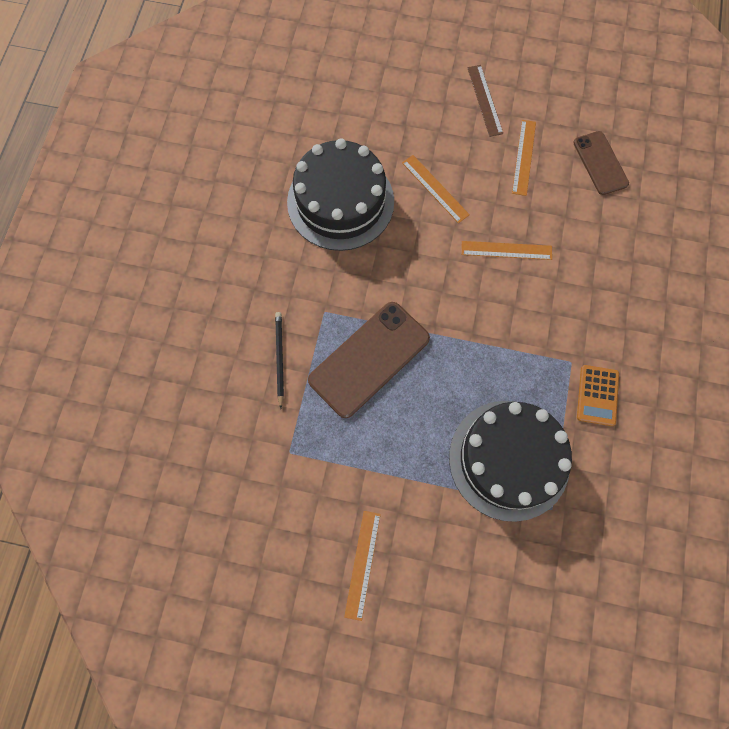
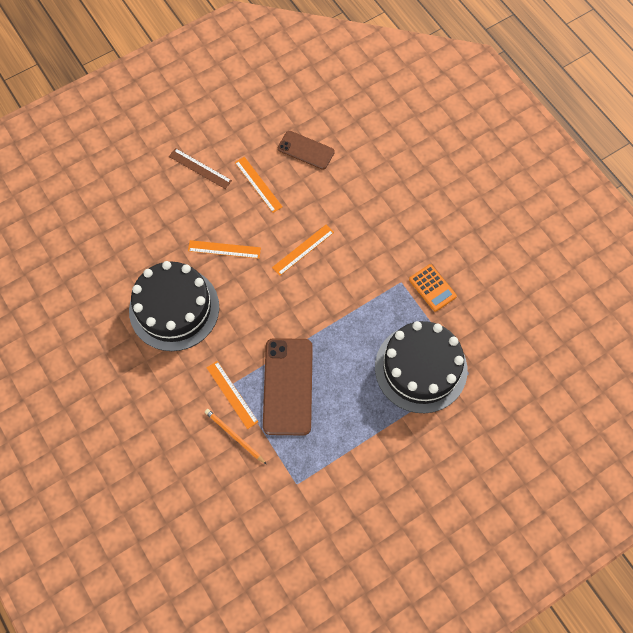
camera: 45 degrees left, 5 degrees down
black pencil [275,312,284,408] -> orange pencil [205,409,266,464]
orange ruler [344,511,381,621] -> orange ruler moved to [207,361,258,429]

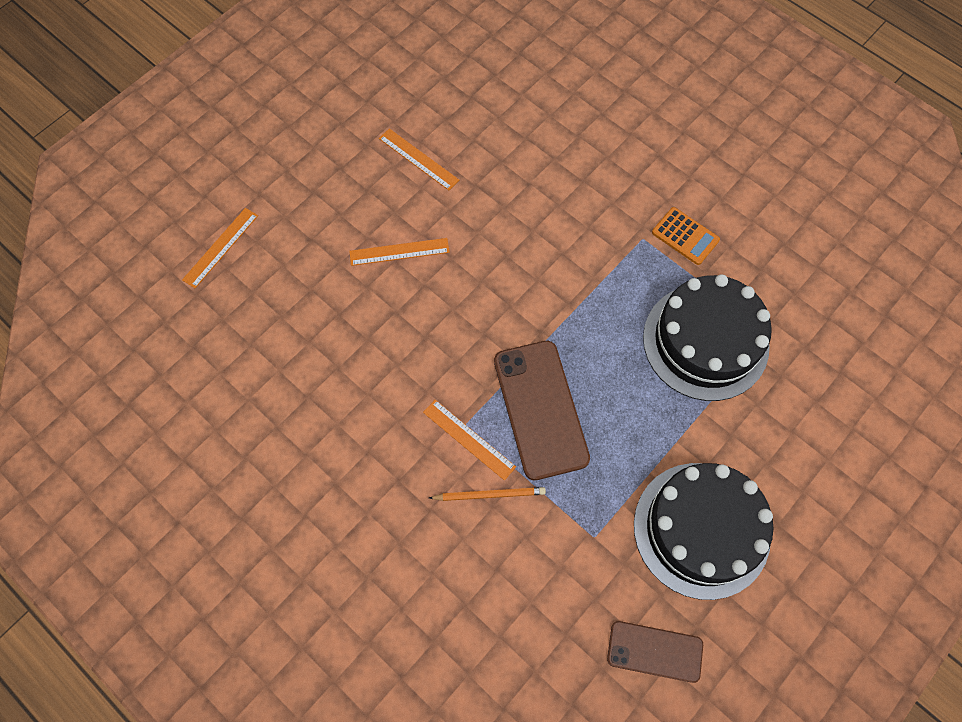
camera: 15 degrees left, 0 degrees up
black cake [129,261,219,351] -> black cake moved to [634,463,773,600]
brown ruler [169,148,232,189] -> none
orange pencil [205,409,266,464] -> orange pencil turned 150 degrees clockwise [429,487,546,501]
orange ruler [272,225,334,276] -> orange ruler moved to [182,208,258,288]
brown phone [278,131,335,170] -> brown phone moved to [607,621,703,683]

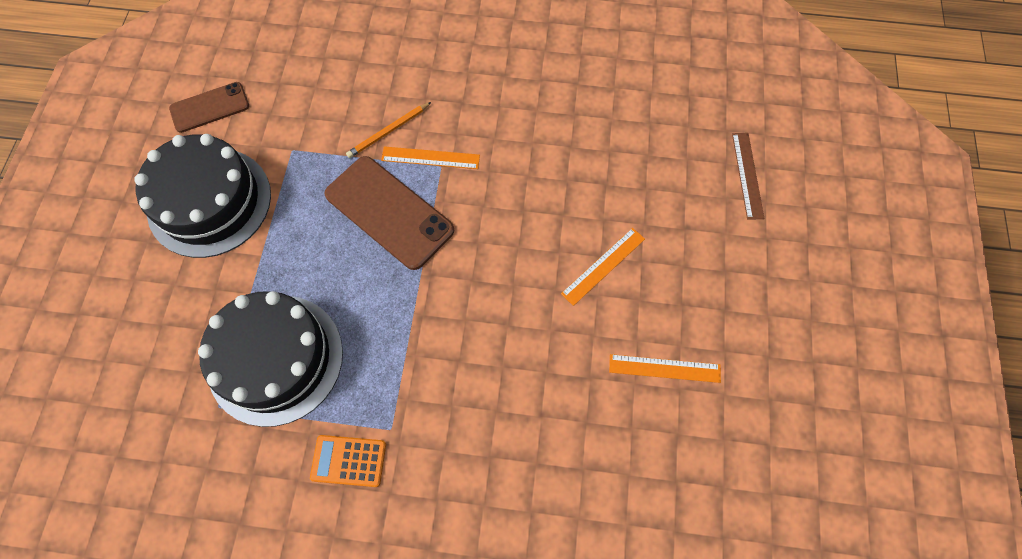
camera: 145 degrees right, 0 degrees up
orange ruler [182,208,258,288] -> brown ruler [732,133,765,220]

